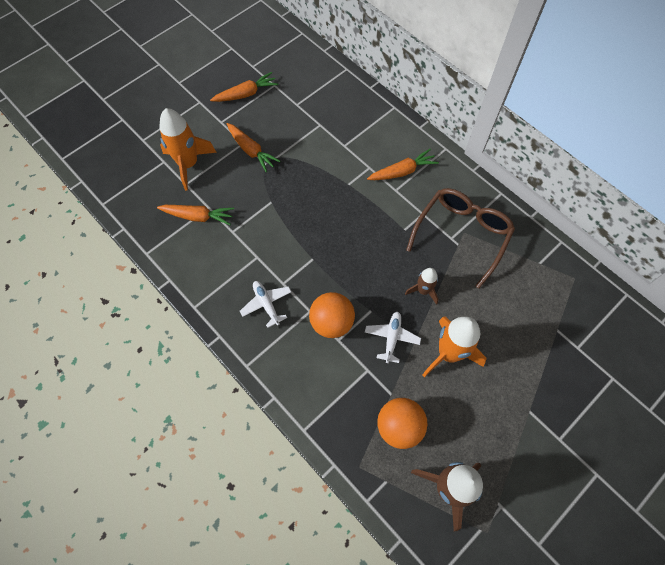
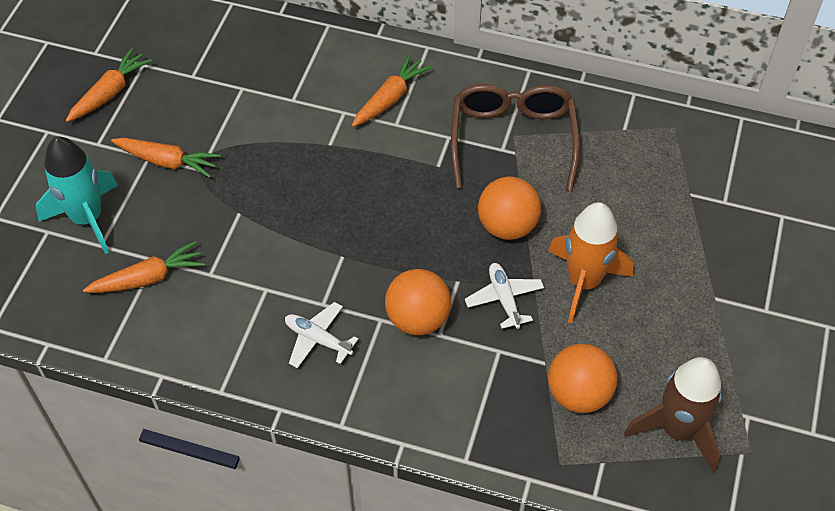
camera: 30 degrees left, 10 degrees down
orange rocket [159,108,217,191] -> turquoise rocket [36,137,118,254]
brown rocket [405,268,438,305] -> orange ball [478,177,541,240]

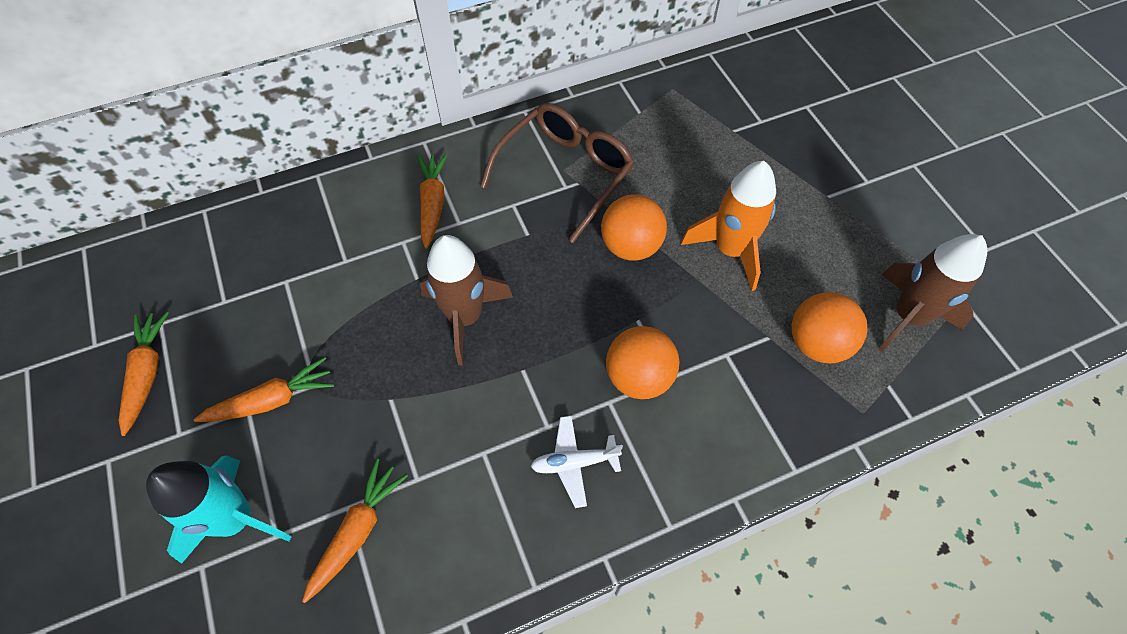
camera: 40 degrees left, 5 degrees up
brown glasses [451,84,580,191] -> brown glasses turned 75 degrees clockwise [480,103,634,243]
white plane [465,263,544,329] -> none
none -> brown rocket [420,235,513,365]

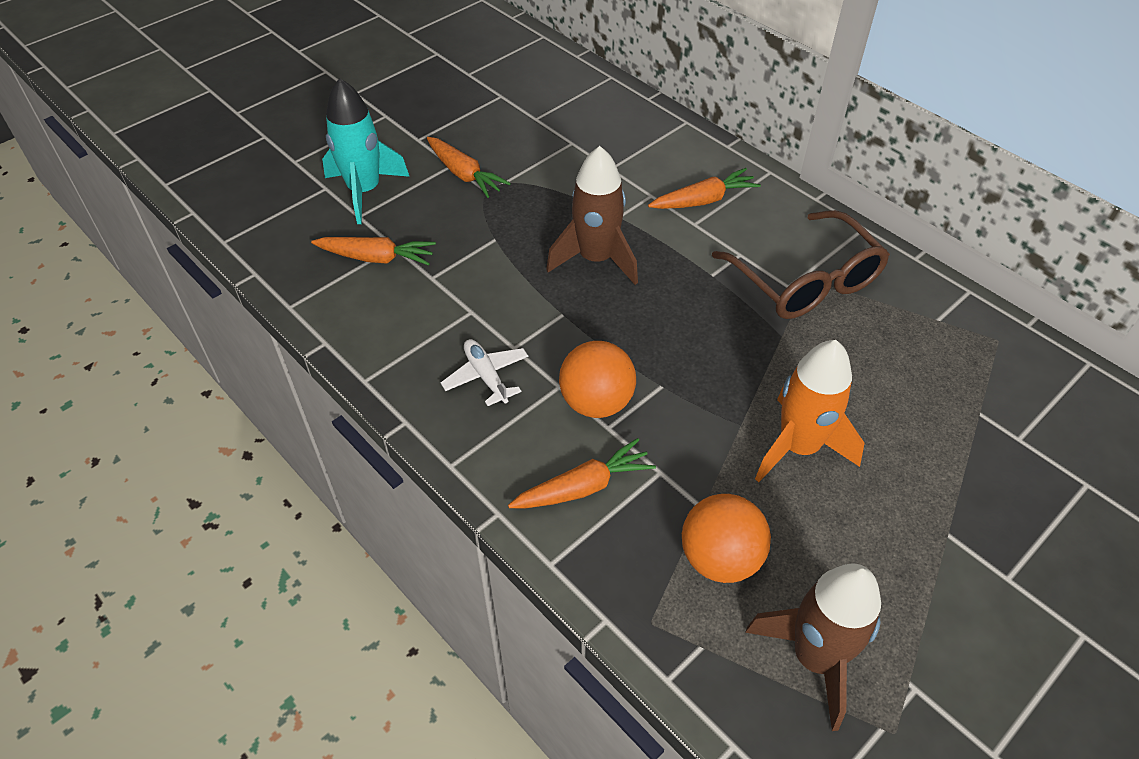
camera: 70 degrees right, 10 degrees down
orange carrot [119,312,169,436] -> orange carrot moved to [508,438,656,508]
brown glasses [480,103,634,243] -> brown glasses turned 45 degrees clockwise [712,210,890,319]
orange ball [601,195,667,261] -> none

